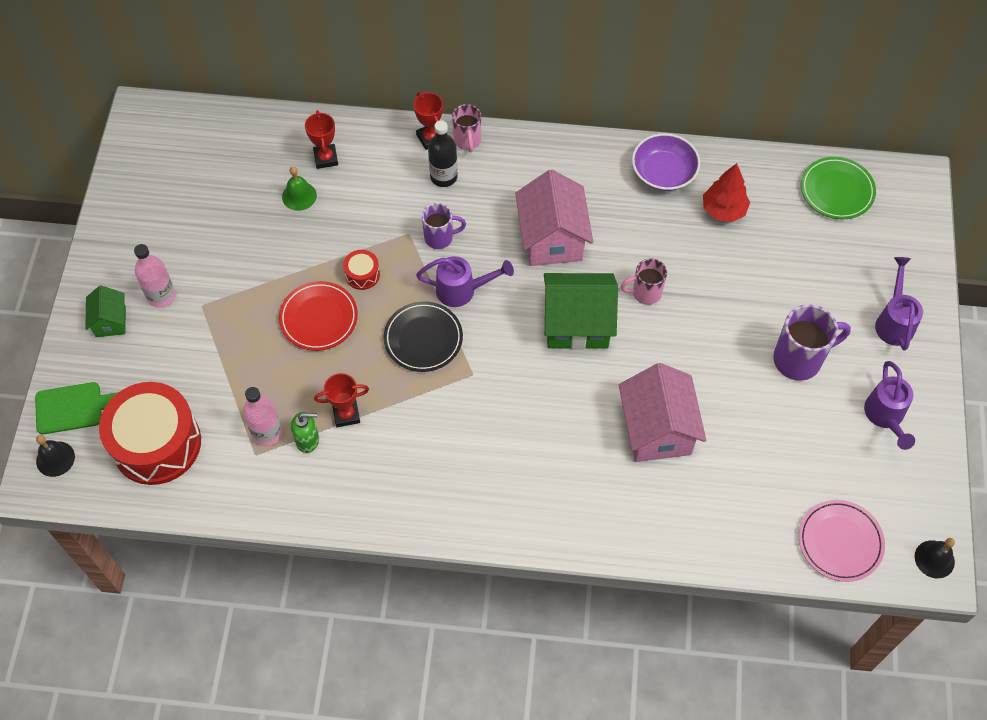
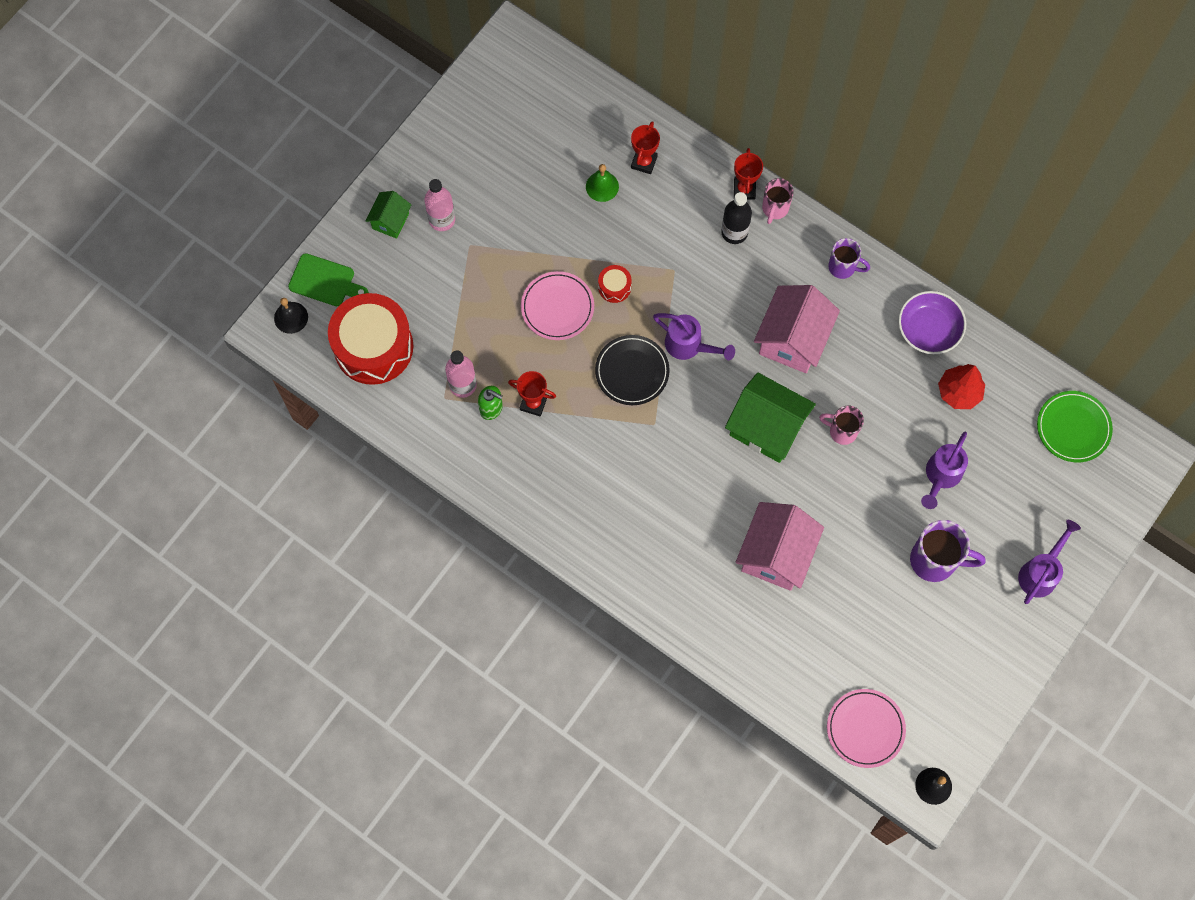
camera: 30 degrees right, 10 degrees up
red plate [279,281,358,351] -> pink plate [521,271,594,340]
purple mug [422,203,466,249] -> purple mug moved to [828,238,870,279]
purple watering can [864,361,915,450] -> purple watering can moved to [921,432,968,509]

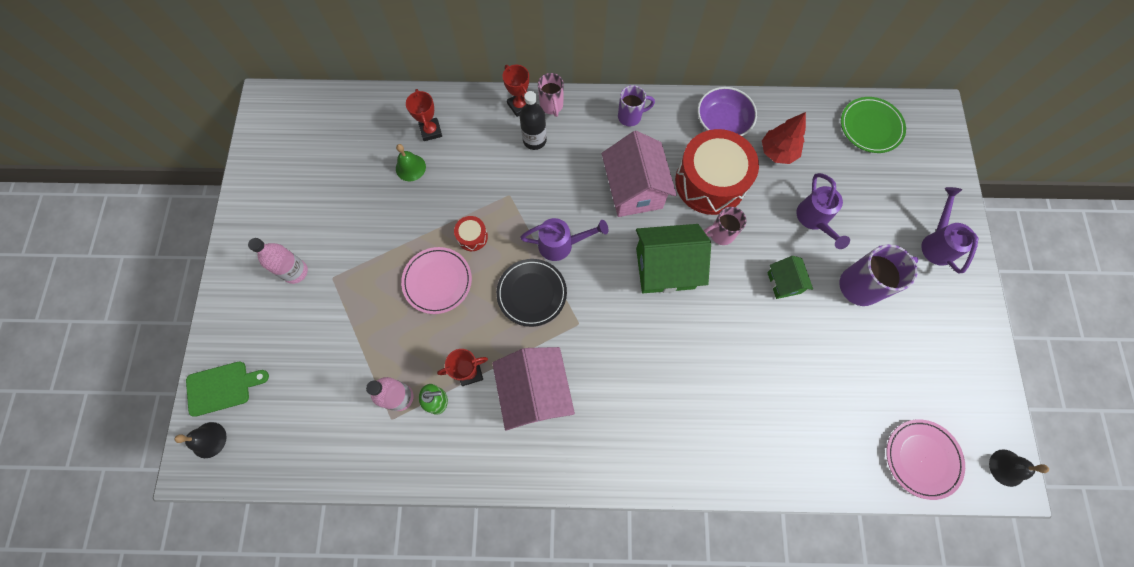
camera: 35 degrees left, 0 degrees up
red drum [328,293,413,385] -> red drum moved to [675,129,759,215]
green house [366,191,411,239] -> green house moved to [767,256,813,299]
pink house [736,502,824,591] -> pink house moved to [492,347,575,430]

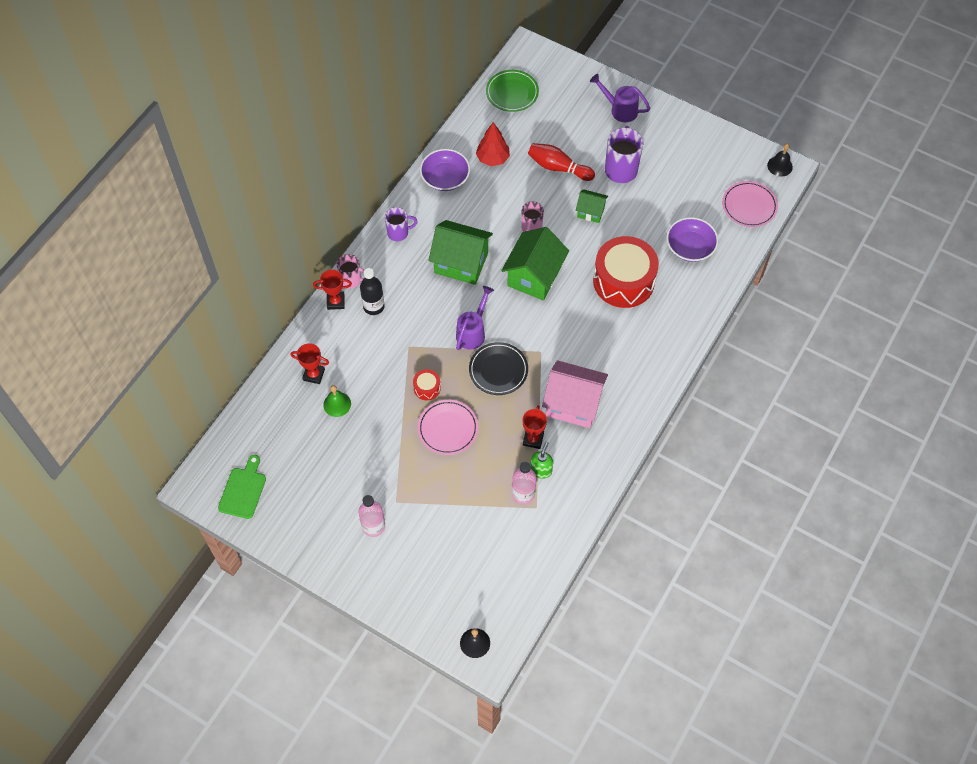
camera: 60 degrees left, 10 degrees down
green cutting board [186,362,269,417] -> green cutting board moved to [218,455,266,519]
pink house [602,131,677,217] -> green house [428,220,493,285]
purple mug [618,85,655,127] -> purple mug turned 60 degrees clockwise [385,207,418,242]
red drum [675,129,759,215] -> red drum moved to [593,236,659,308]
purple watering can [796,173,850,249] -> red bowling pin [528,143,595,181]
none -> purple bowl [667,217,719,262]

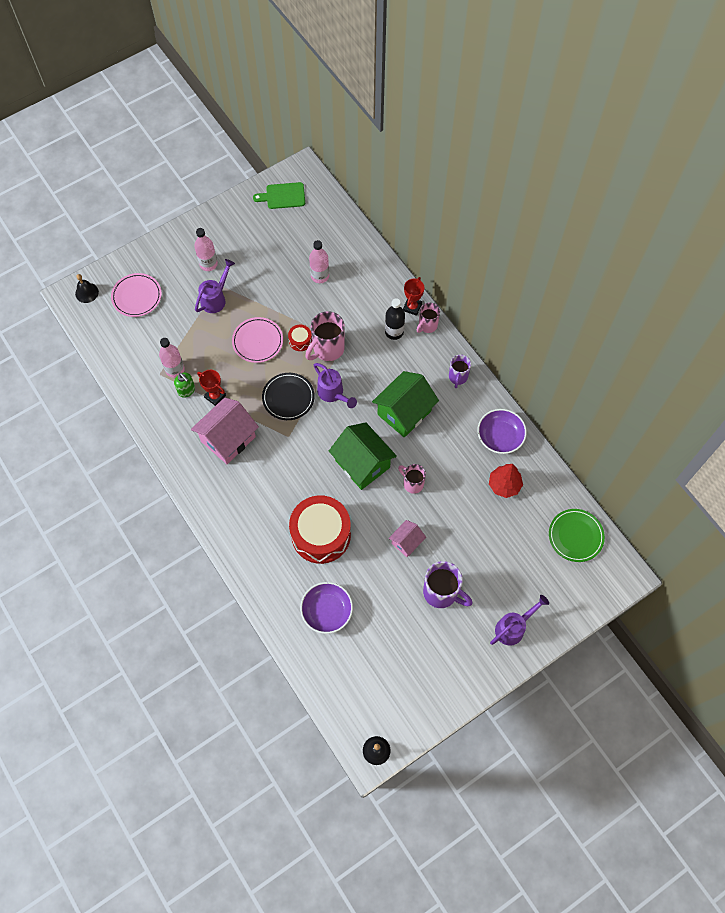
camera: 115 degrees right, 5 degrees up
green cutting board [218,455,266,519] -> green cutting board turned 135 degrees clockwise [253,182,305,209]
red trophy [291,343,329,384] -> none
green bell [323,385,351,417] -> pink bottle [309,240,329,283]
red bowling pin [528,143,595,181] -> none
green house [576,189,608,223] -> pink house [389,520,426,557]
pink plate [722,181,778,227] -> pink plate moved to [111,273,162,317]
none -> purple watering can [195,259,235,313]
none -> pink mug [305,311,345,361]

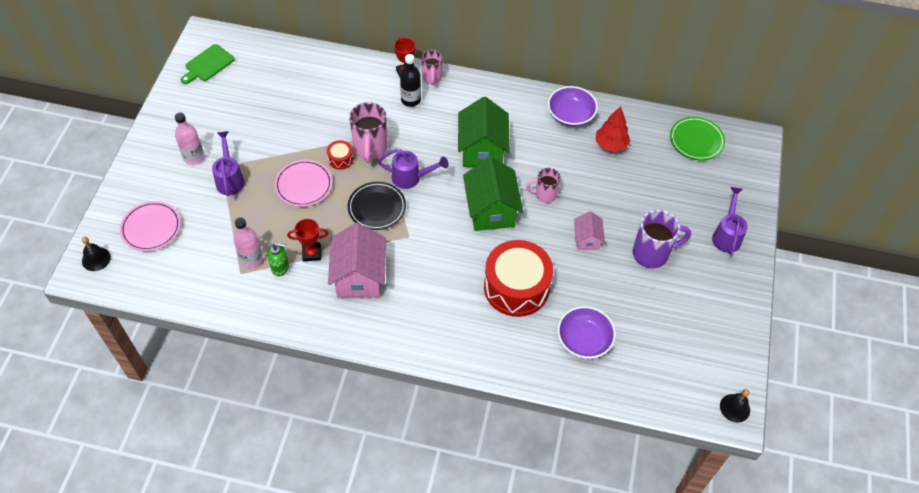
camera: 45 degrees left, 10 degrees down
pink bottle [309,240,329,283] -> none
green house [329,422,397,490] -> green house turned 75 degrees clockwise [463,157,523,231]
purple mug [449,355,471,388] -> none

